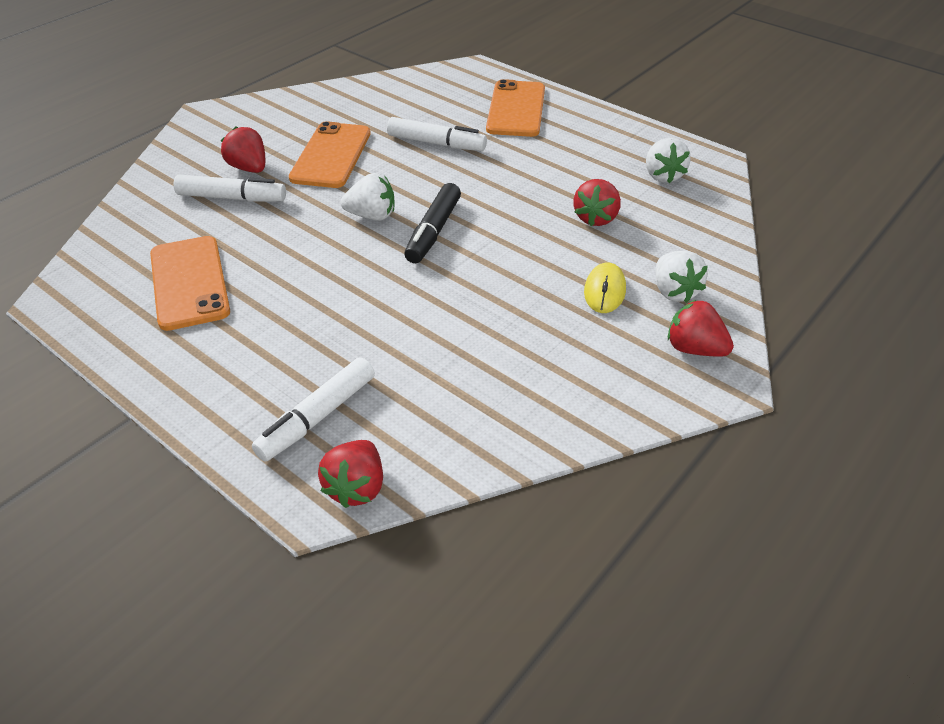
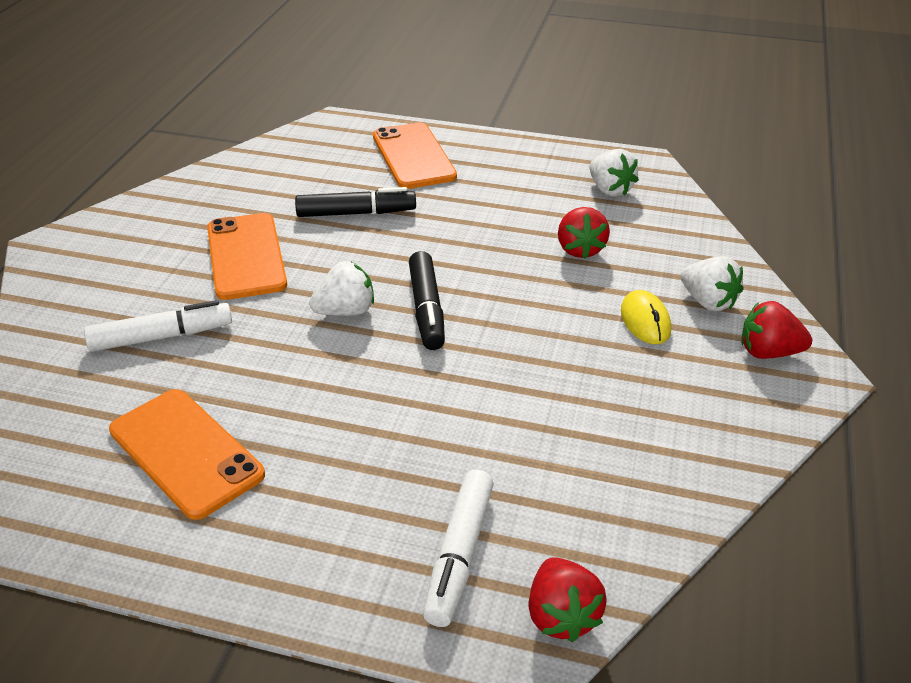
camera: 25 degrees left, 5 degrees down
red strawberry [221,127,265,173] -> none
white marker [387,117,487,151] -> black marker [295,187,416,217]

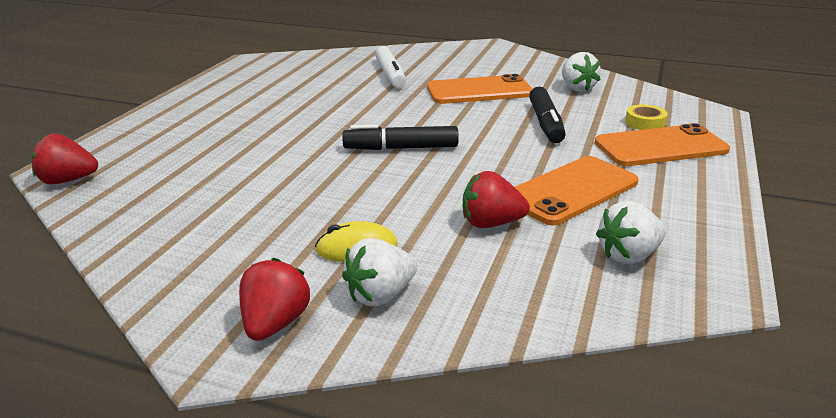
camera: 95 degrees right, 10 degrees down
orange phone [109,389,265,520] -> orange phone moved to [515,156,639,225]
white strawberry [309,261,374,316] -> white strawberry moved to [562,52,601,92]
white marker [423,470,494,627] -> none
none -> yellow tape [625,105,668,130]

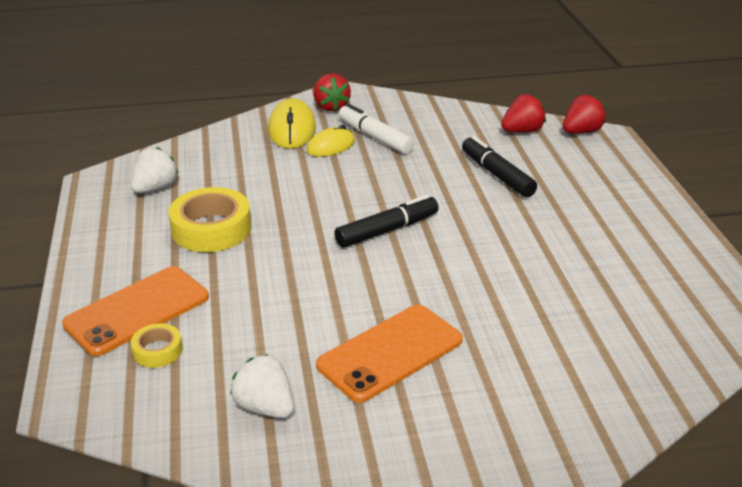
camera: 150 degrees right, 5 degrees up
white strawberry [342,238,418,307] -> yellow mouse [268,98,316,149]
white marker [375,46,406,88] -> white marker moved to [339,104,415,154]
red strawberry [463,171,530,228] -> red strawberry moved to [501,94,546,132]
orange phone [515,156,639,225] -> yellow tape [168,187,251,252]
black marker [529,87,566,143] -> black marker moved to [462,136,537,197]

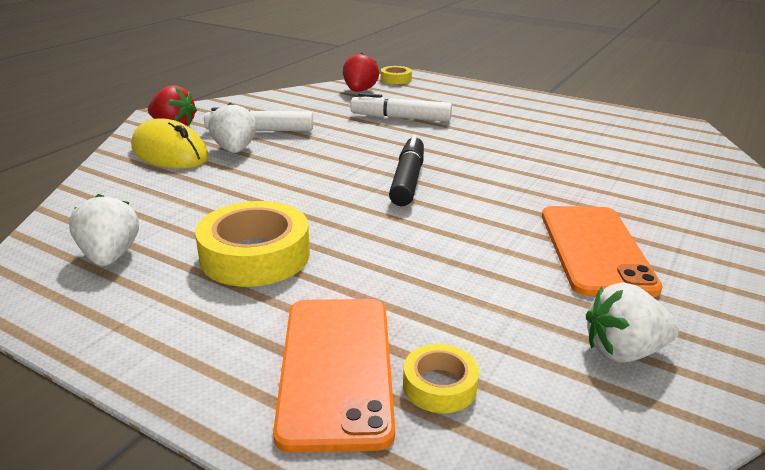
camera: 50 degrees left, 5 degrees down
yellow mouse [307,125,355,157] -> white strawberry [209,103,256,153]
black marker [462,136,537,197] -> white marker [350,93,452,122]
red strawberry [563,95,606,133] -> yellow tape [381,66,412,84]

